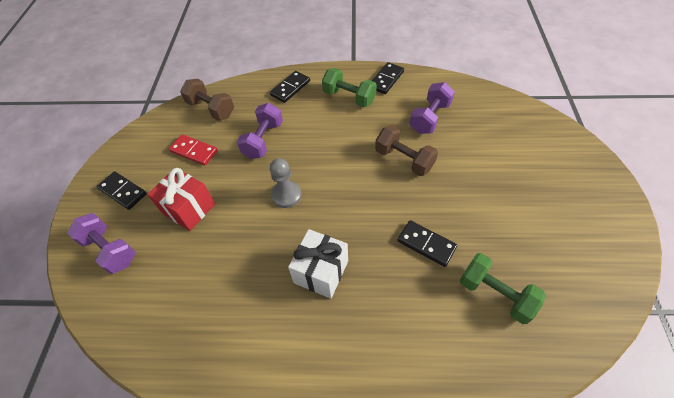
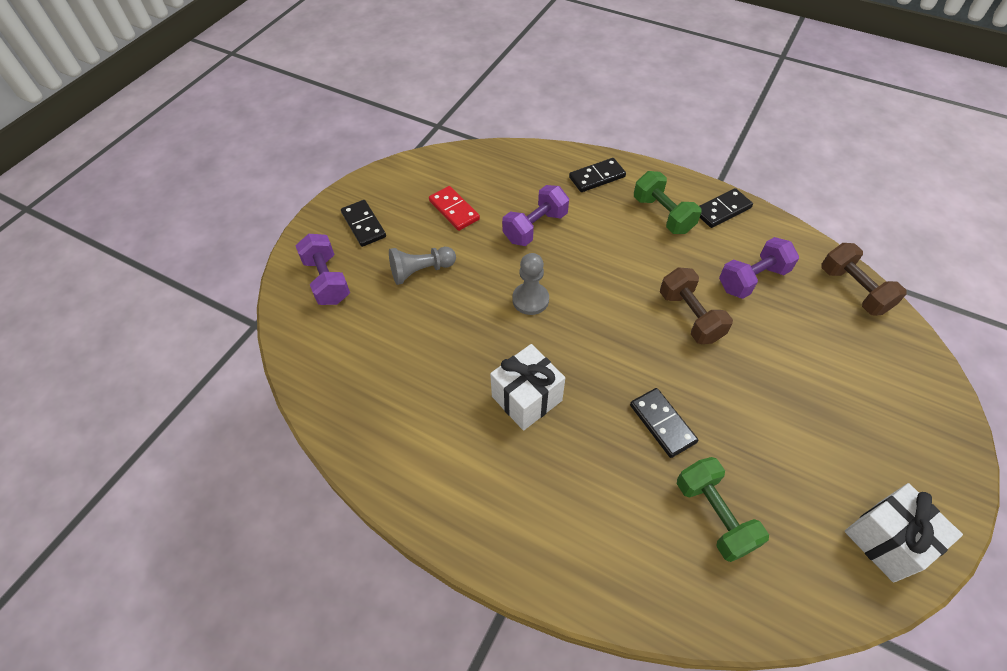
camera: 25 degrees right, 0 degrees up
red gift [147,168,215,231] -> grey pawn [389,247,456,285]
brown dumbbell [180,79,234,120] -> brown dumbbell moved to [821,243,907,316]
none -> white gift [845,483,963,583]

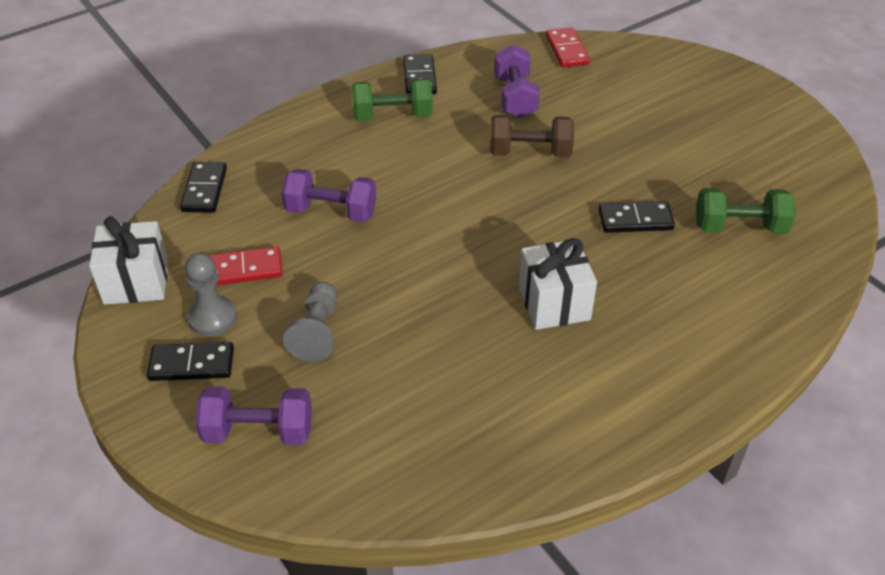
camera: 65 degrees left, 10 degrees down
purple dumbbell [502,185,569,246] -> purple dumbbell turned 60 degrees counterclockwise [282,169,376,222]
grey pawn [512,253,549,315] -> grey pawn moved to [185,253,237,336]
black domino [569,158,626,192] -> black domino moved to [180,162,227,213]
brown dumbbell [821,243,907,316] -> red domino [546,27,590,68]
white gift [845,483,963,583] -> white gift moved to [89,216,168,305]

